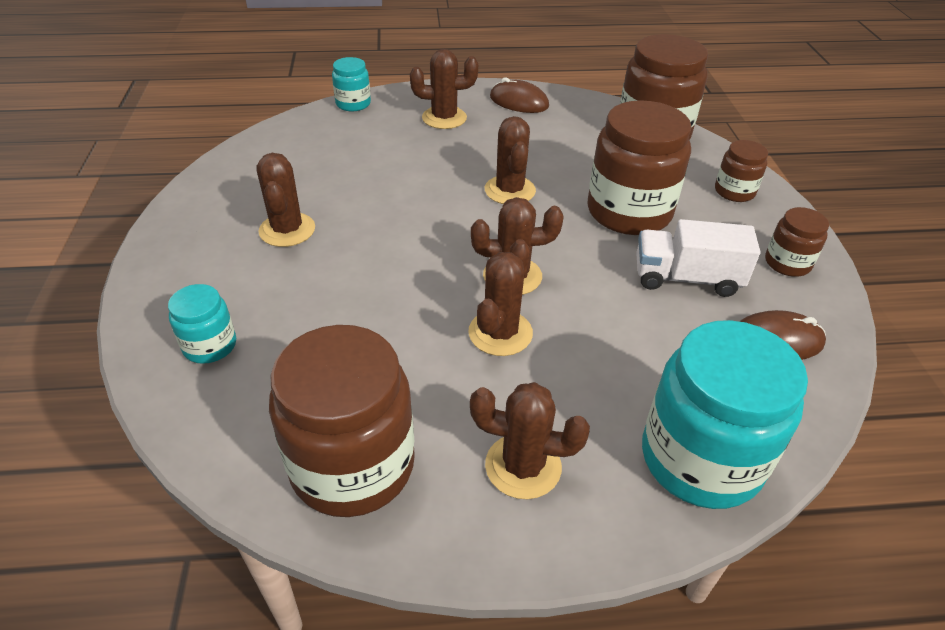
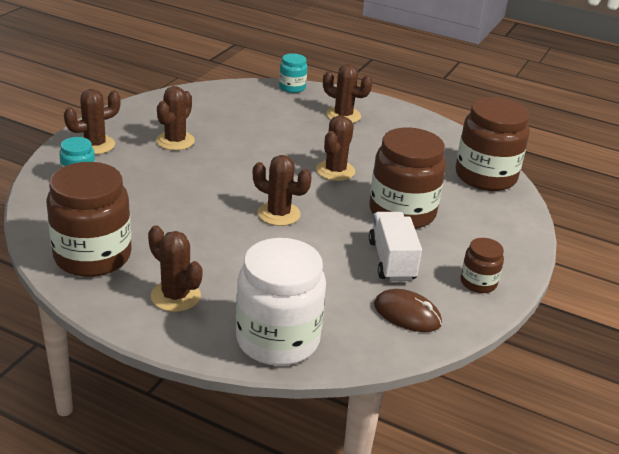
camera: 30 degrees right, 10 degrees down
brown cactus [468,239,533,356] -> brown cactus moved to [64,89,120,154]
brown mouse [490,78,549,113] -> none
white truck [636,219,760,297] -> white truck turned 45 degrees clockwise [369,212,422,281]
turquoise jar [642,320,808,509] -> white jar [236,238,326,366]
brown jar [715,140,768,202] -> none

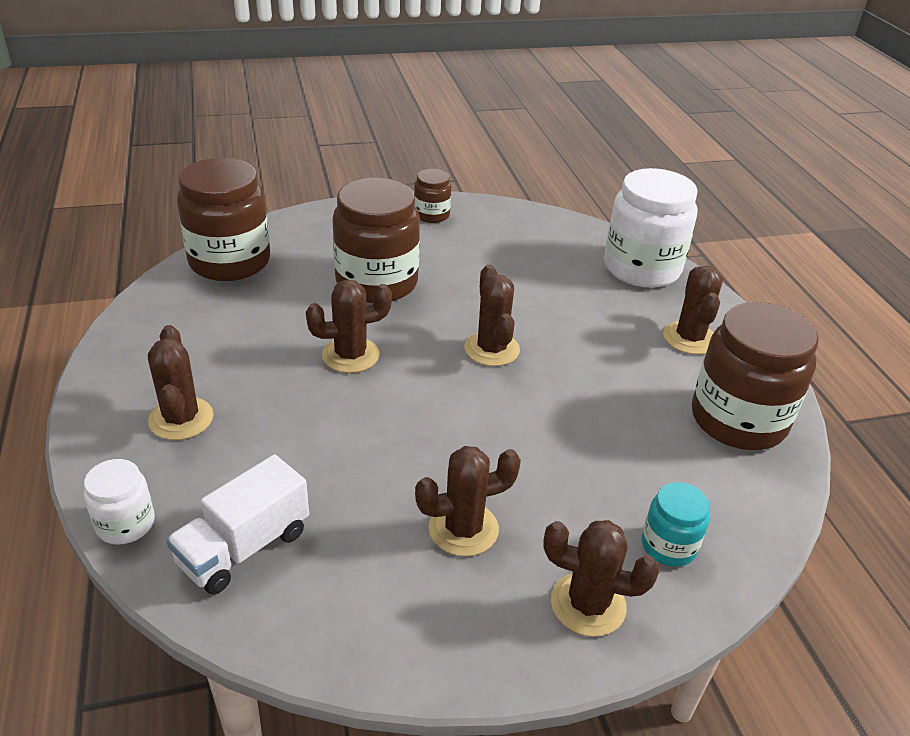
camera: 130 degrees left, 5 degrees up
turquoise jar [279,53,307,93] -> white jar [84,459,155,545]
white truck [369,212,422,281] -> white truck moved to [166,454,309,595]
brown mouse [374,289,442,332] -> none

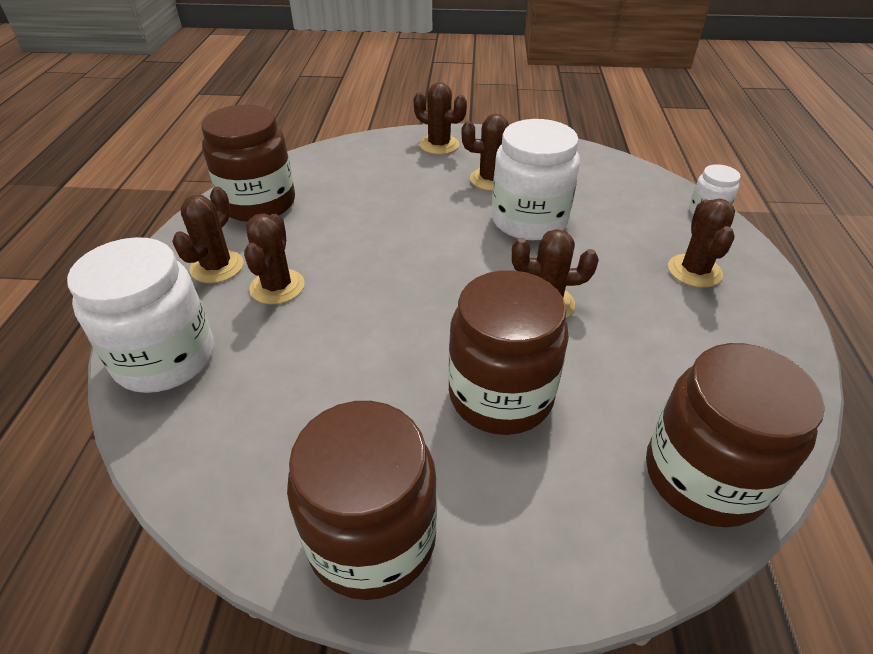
camera: 160 degrees left, 5 degrees up
white truck [166,454,309,595] -> none
brown jar [414,169,451,223] -> brown jar [287,401,437,600], size x2.02
brown cactus [464,265,520,366] -> brown cactus moved to [244,213,305,304]
turquoise jar [642,482,710,566] -> none
none -> white jar [491,119,580,240]

